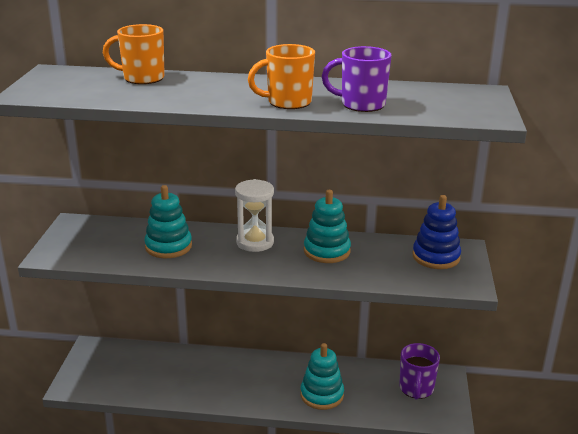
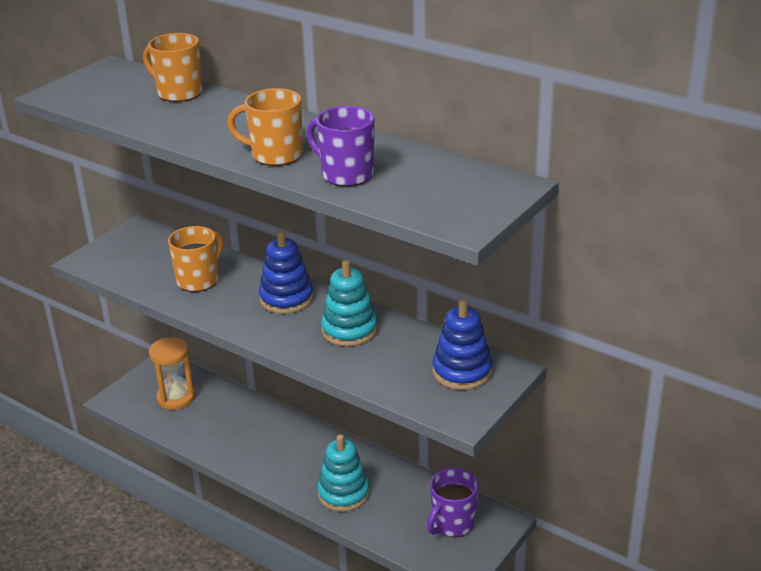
camera: 30 degrees right, 5 degrees up
turquoise stacking toy [144,185,192,258] -> orange mug [168,226,224,292]
white hourglass [235,179,274,252] -> blue stacking toy [259,230,313,314]
none -> orange hourglass [149,337,195,410]

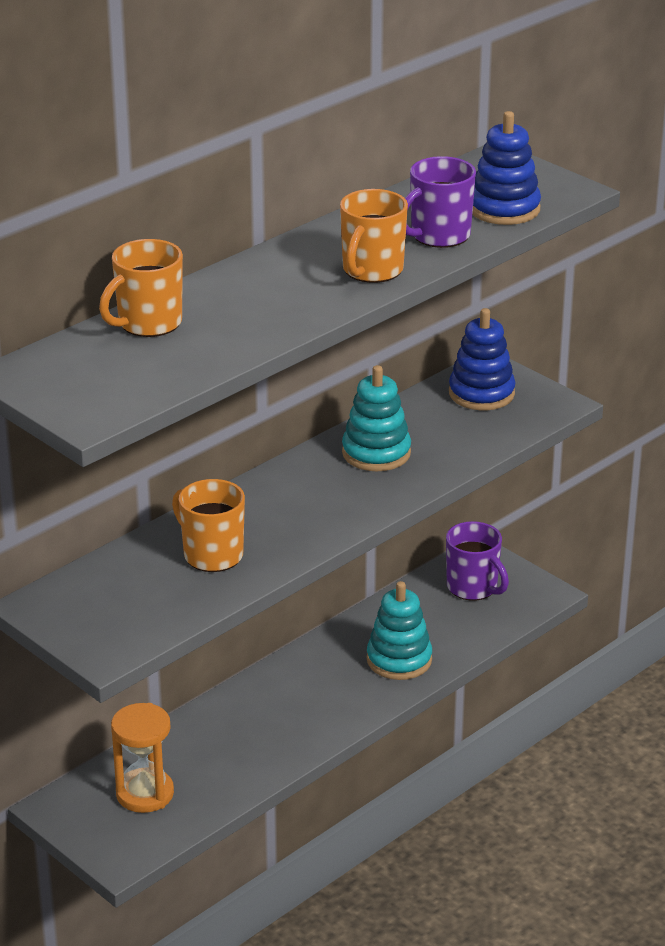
camera: 80 degrees left, 0 degrees up
blue stacking toy [259,230,313,314] -> blue stacking toy moved to [472,111,541,225]

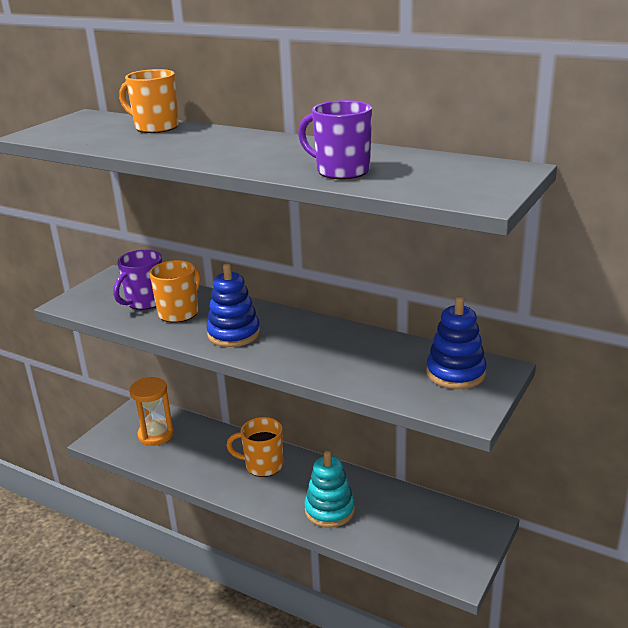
camera: 75 degrees right, 5 degrees down
orange mug [340,189,408,283] -> orange mug moved to [226,417,283,477]
turquoise stacking toy [342,365,411,471] -> none
purple mug [446,521,509,601] -> purple mug moved to [113,250,162,310]
blue stacking toy [472,111,541,225] -> blue stacking toy moved to [206,263,260,347]

